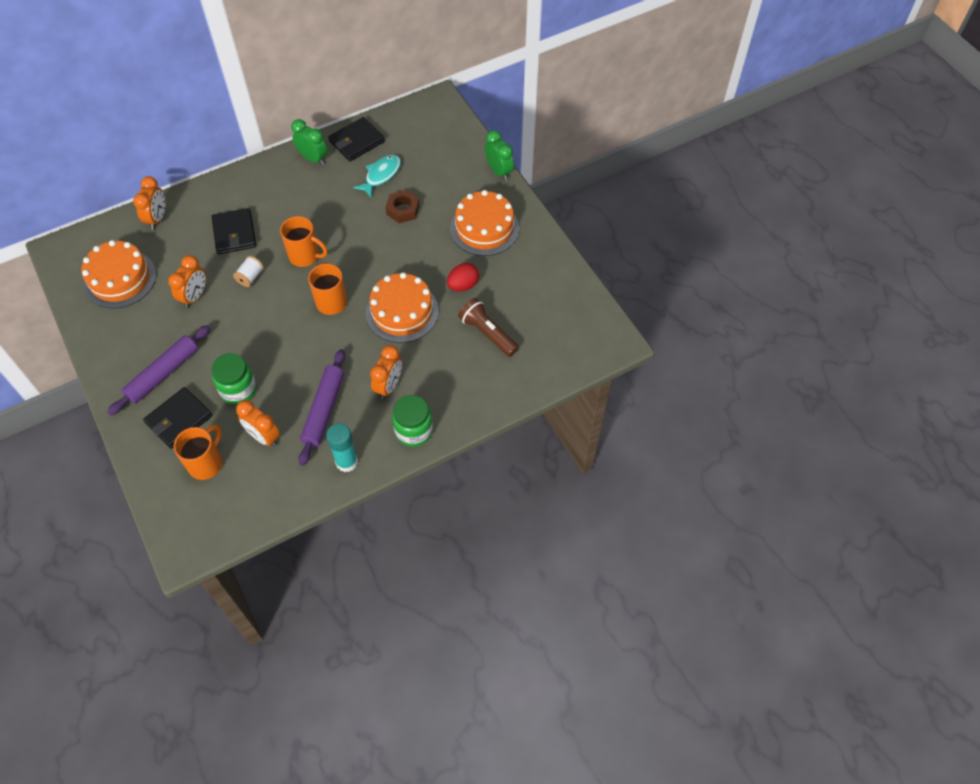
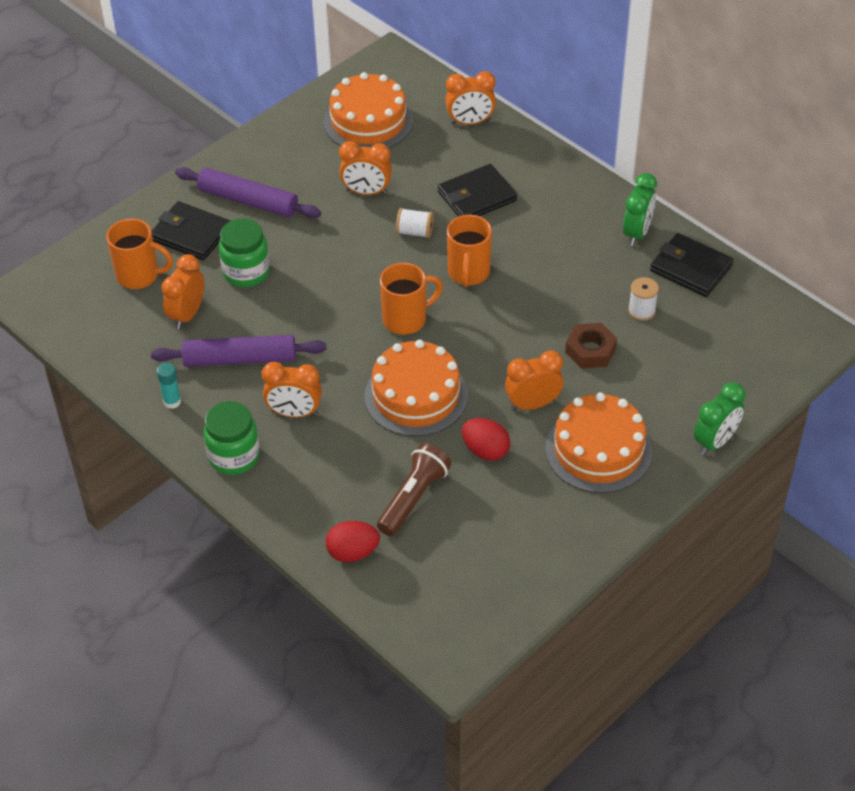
camera: 75 degrees right, 10 degrees down
turquoise glue stick [326,423,358,472] -> turquoise glue stick [157,363,181,409], size x0.61
turquoise fish [353,155,401,197] -> white spool [628,277,659,321]
none -> red egg [326,521,380,562]
none -> orange clock [505,350,563,411]

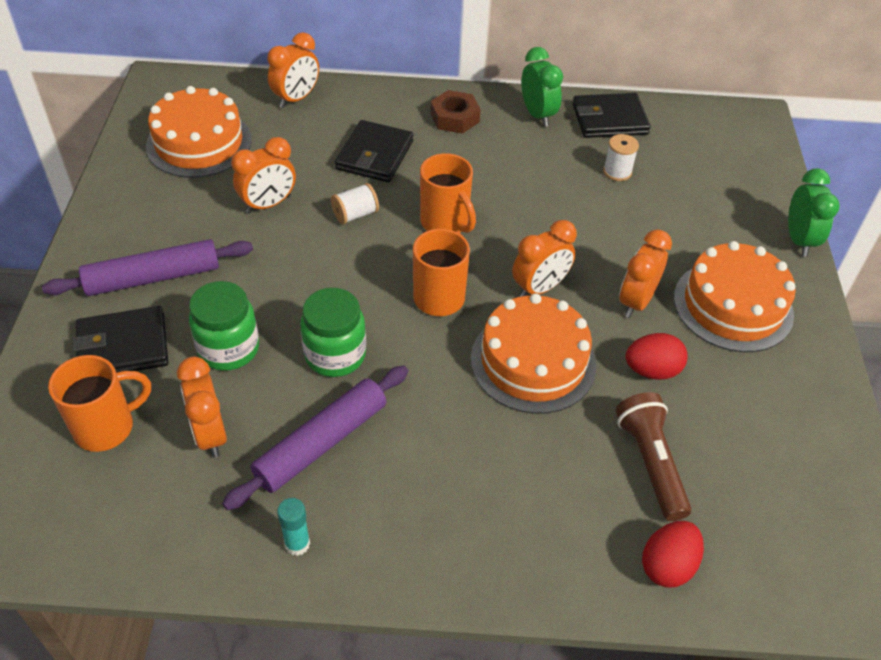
camera: 45 degrees left, 0 degrees up
green jar [204,401,260,475] -> green jar moved to [300,288,366,377]
orange clock [262,362,322,418] -> orange clock moved to [512,220,577,297]
brown nut [565,323,617,369] -> brown nut moved to [430,90,481,134]

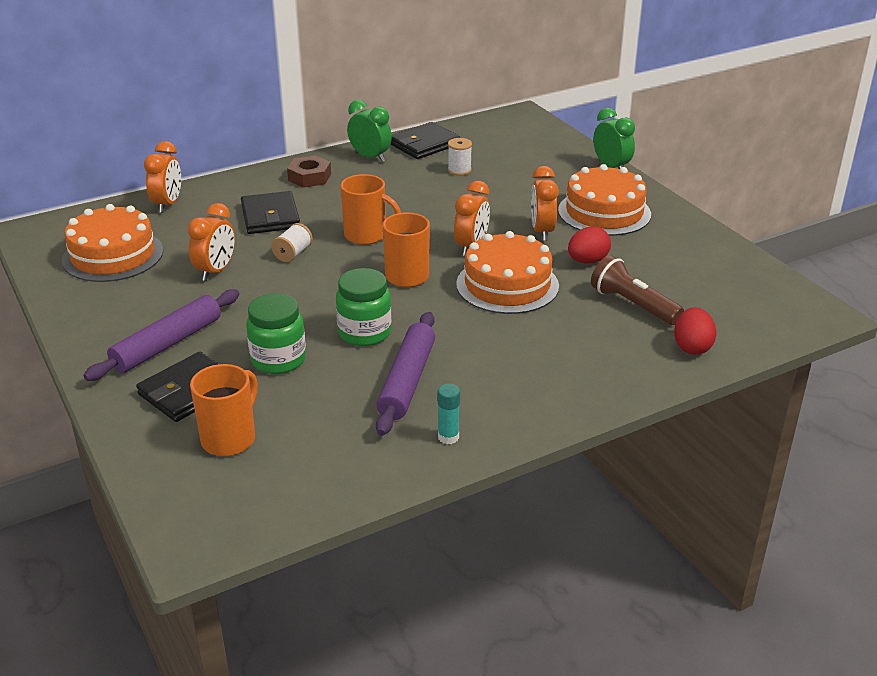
camera: 30 degrees left, 15 degrees down
orange clock [177,356,227,458] -> none

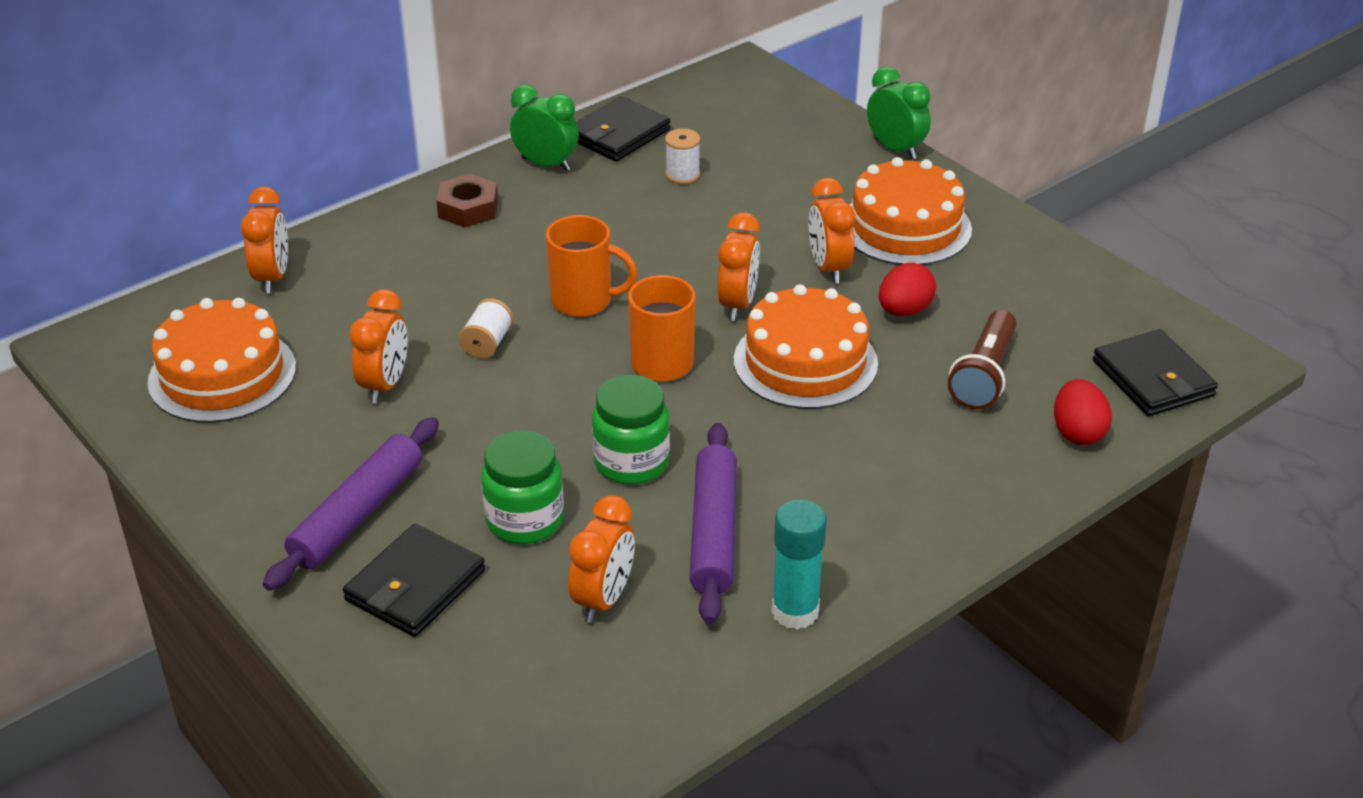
camera: 10 degrees left, 5 degrees up
orange mug [190,364,258,456] -> none
black wallet [241,191,300,234] -> black wallet moved to [1093,329,1218,416]
turquoise glue stick [437,383,460,444] -> turquoise glue stick [772,499,827,629], size x1.63
brown flashlight [591,255,684,325] -> brown flashlight turned 105 degrees counterclockwise [948,310,1016,409]
none -> orange clock [569,495,635,623]

